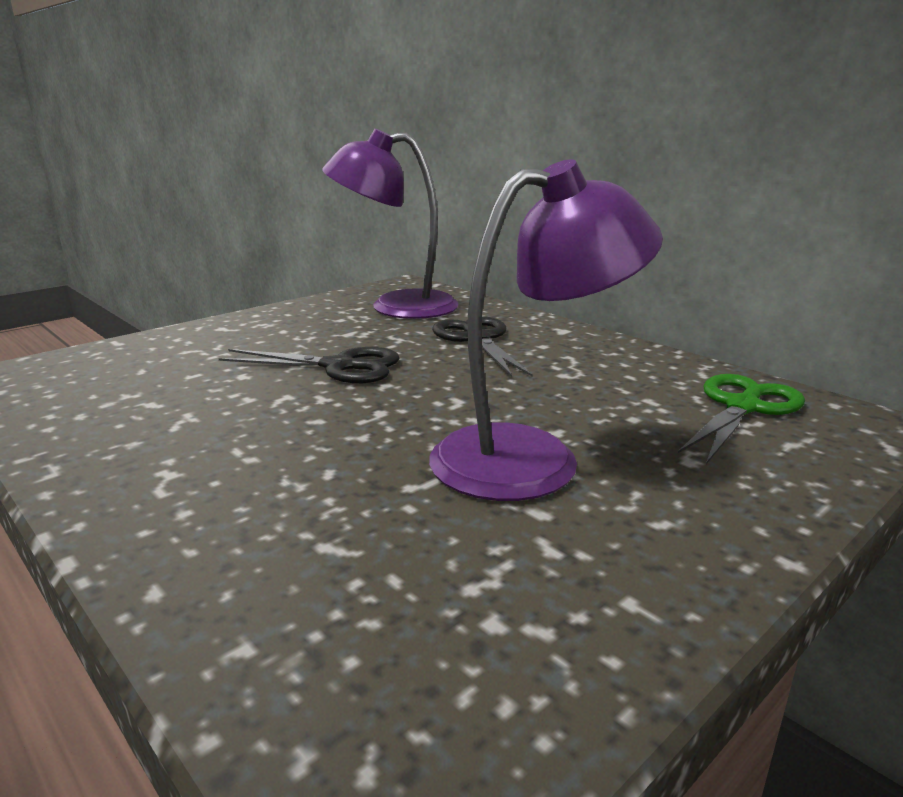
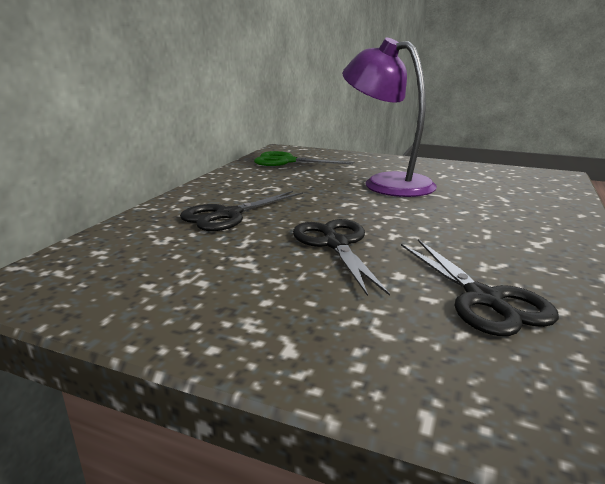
camera: 115 degrees left, 0 degrees up
purple lamp [322,129,459,319] -> none
none -> black scissors [401,239,559,336]

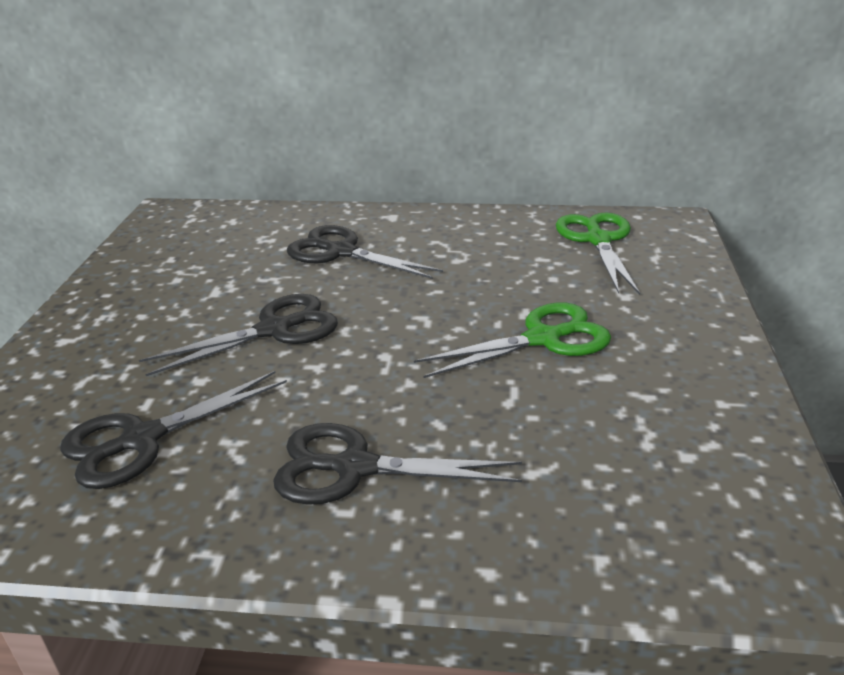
camera: 75 degrees right, 10 degrees up
purple lamp [342,38,437,197] -> green scissors [414,302,611,378]
none -> black scissors [273,423,522,505]

